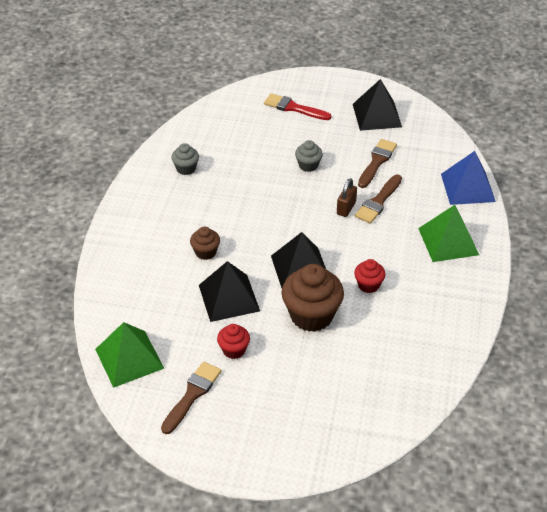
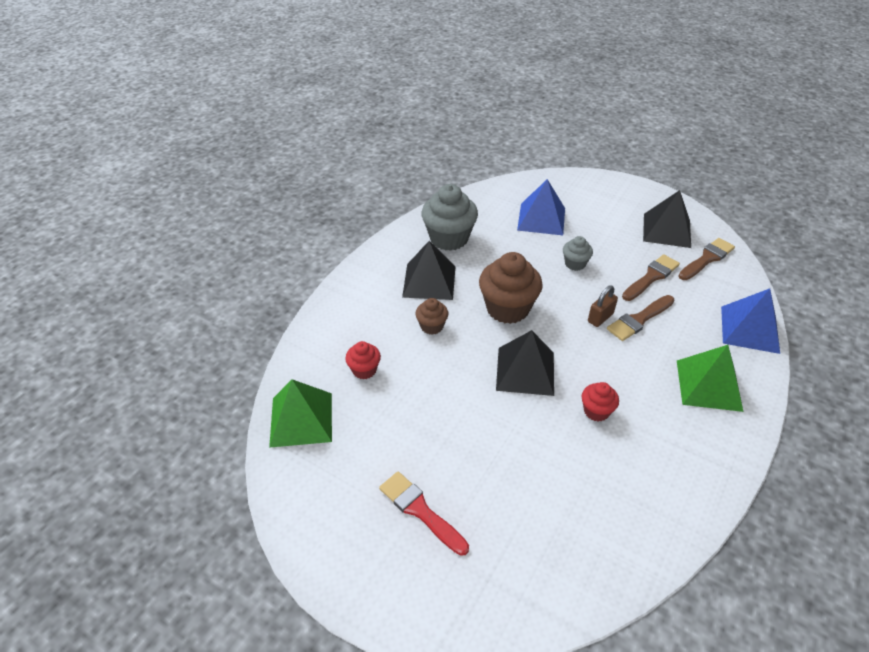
camera: 20 degrees right, 0 degrees up
brown brush [161,362,222,434] -> brown brush moved to [679,238,735,280]
grey cupcake [171,143,199,175] -> grey cupcake [421,184,478,251], size x1.93
black pyramid [199,261,260,322] -> black pyramid moved to [402,241,455,300]
red cupcake [217,324,250,359] -> red cupcake moved to [345,341,381,379]
red brush [264,93,331,120] -> red brush moved to [379,471,469,556]
brown cupcake [281,264,344,332] -> brown cupcake moved to [479,252,543,324]
none -> blue pyramid [517,179,565,235]

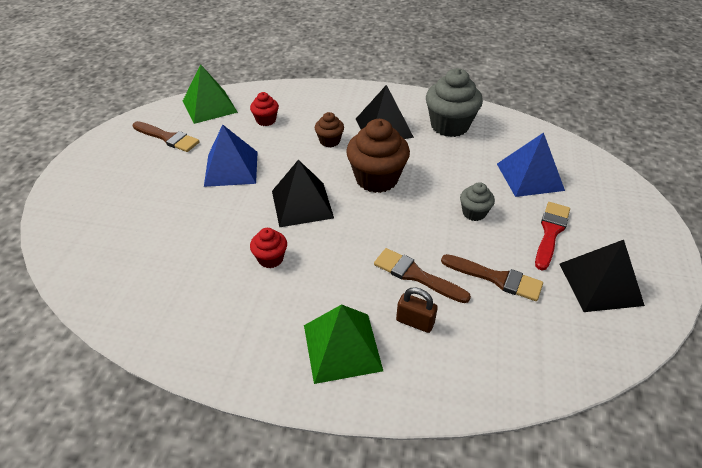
camera: 70 degrees right, 0 degrees up
red brush [379,471,469,556] -> red brush moved to [535,202,570,270]
brown padlock [588,285,618,327] -> brown padlock moved to [396,287,438,333]
brown brush [679,238,735,280] -> brown brush moved to [133,121,200,152]
blue pyramid [721,288,780,354] -> blue pyramid moved to [204,125,258,187]

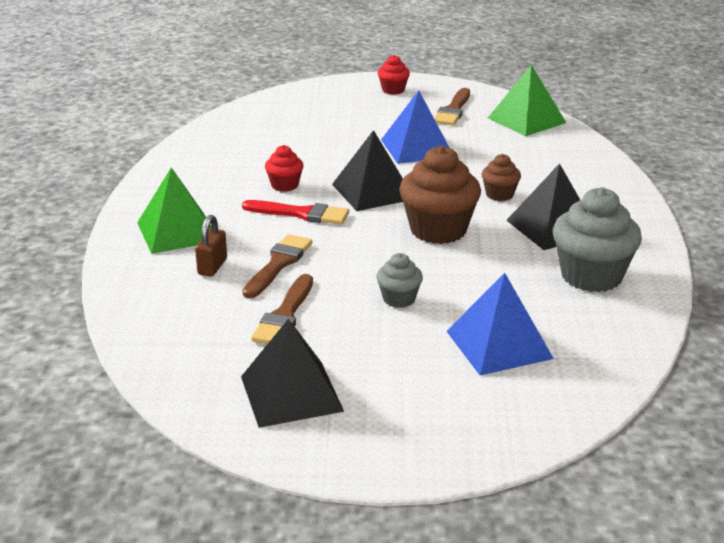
camera: 80 degrees right, 15 degrees down
red cupcake [250,92,279,126] -> red cupcake moved to [378,55,410,95]
red brush [535,202,570,270] -> red brush moved to [242,200,349,225]

